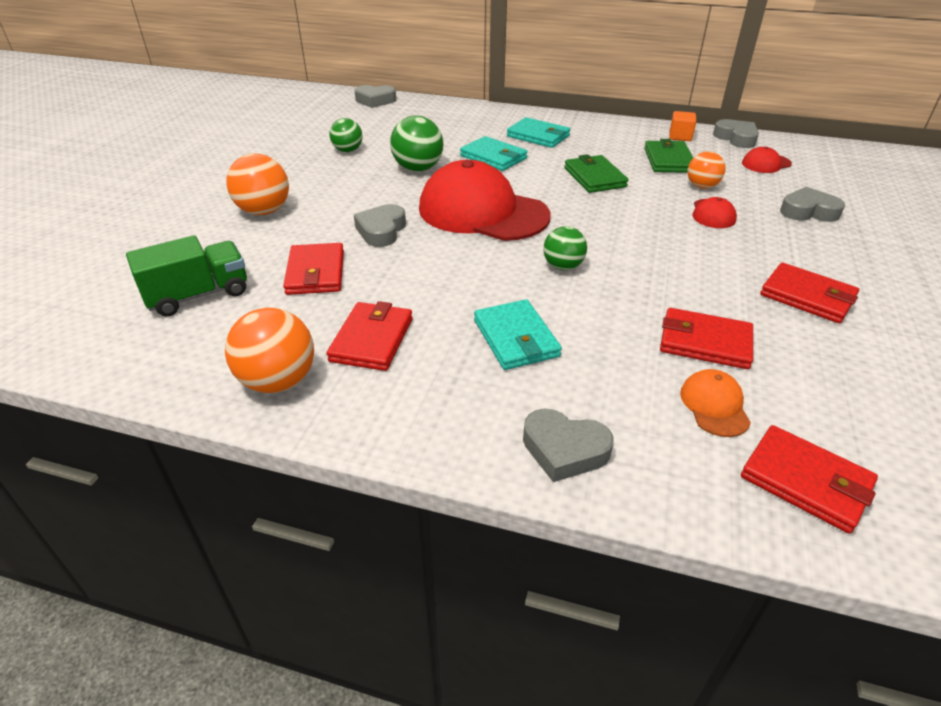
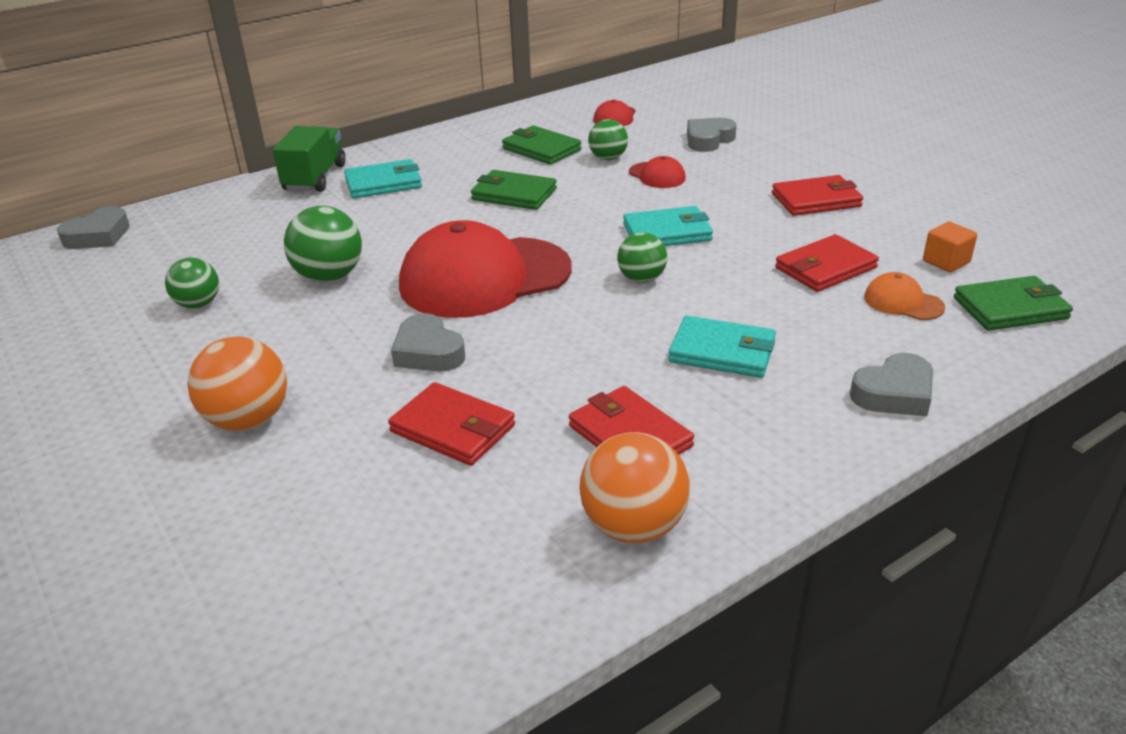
camera: 50 degrees left, 5 degrees down
green truck [126,235,247,317] -> green truck moved to [273,126,346,192]
turquoise wallet [460,136,528,171] -> turquoise wallet moved to [623,206,713,246]
orange cube [669,111,696,141] -> orange cube moved to [923,222,977,272]
orange ball [687,151,726,189] -> green ball [588,119,628,160]
grey heart [713,119,759,148] -> none
red wallet [741,425,878,534] -> green wallet [954,276,1073,331]

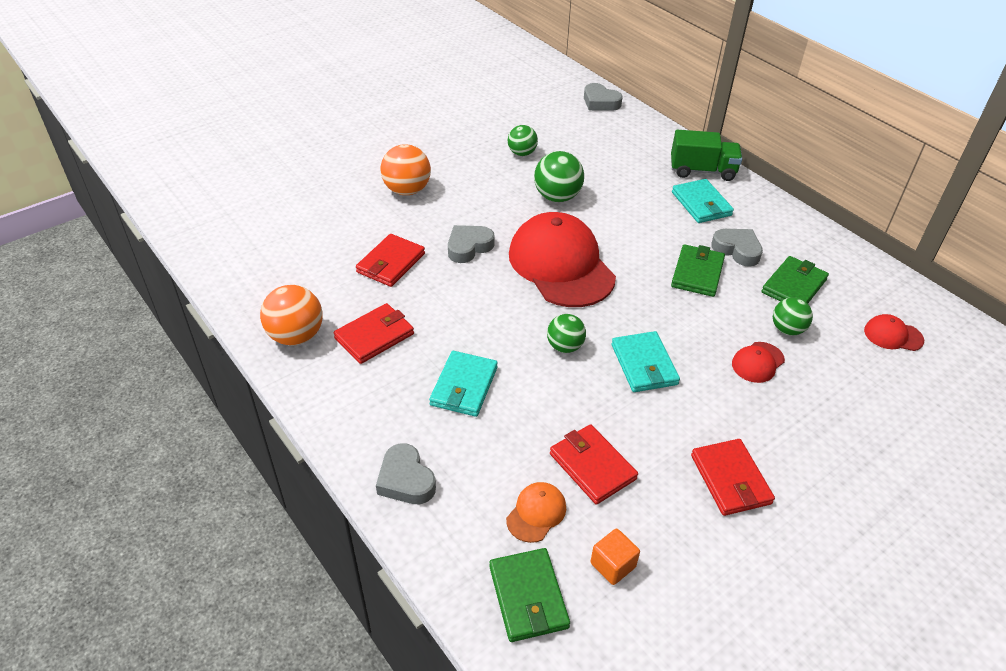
camera: 85 degrees right, 10 degrees up
grey heart [687,118,737,152] -> grey heart moved to [711,229,763,267]

